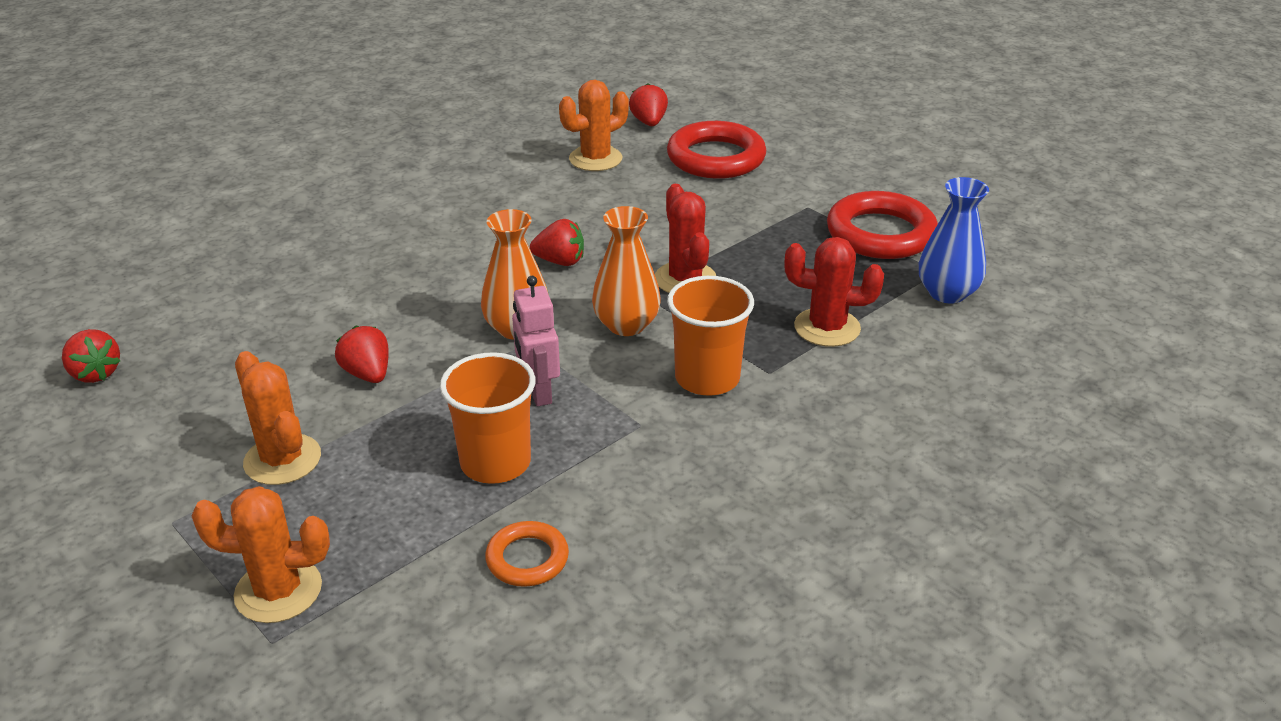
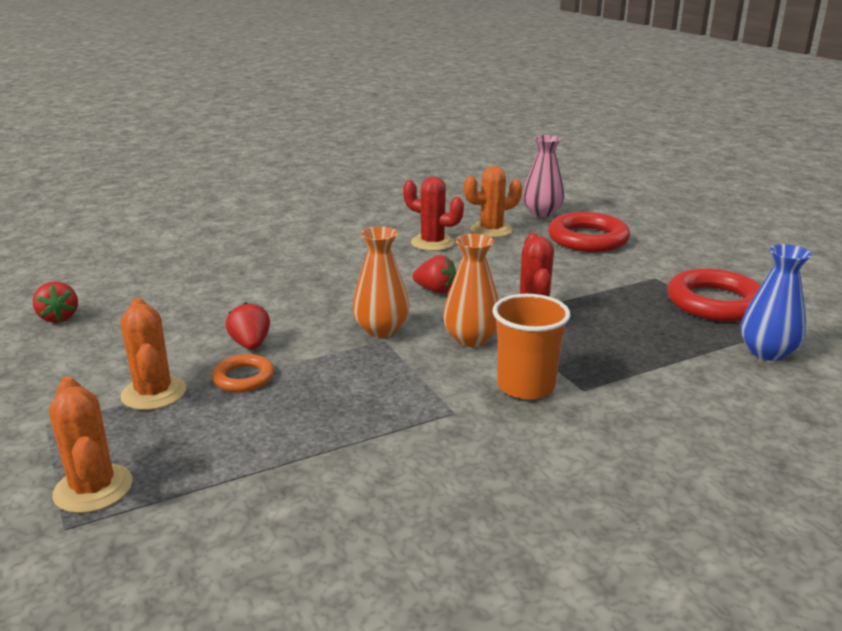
camera: 15 degrees right, 10 degrees down
orange cactus [191,486,330,623] -> orange cactus turned 45 degrees clockwise [49,377,133,513]
orange cup [440,352,535,484] -> none
orange ring [485,521,569,587] -> orange ring moved to [212,354,274,392]
pink robot [512,276,560,406] -> none
red strawberry [629,83,668,126] -> pink vase [523,135,565,217]
red cactus [784,237,884,347] -> red cactus moved to [403,177,464,251]

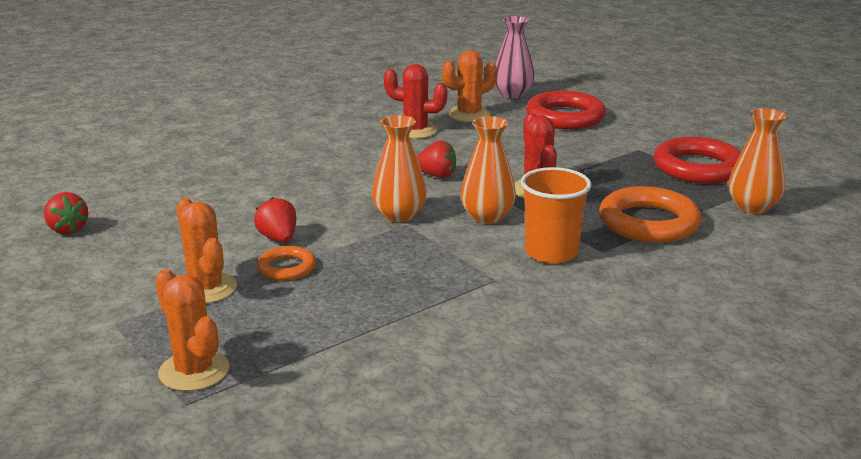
camera: 10 degrees left, 0 degrees up
blue vase [741,244,812,361] -> orange vase [729,108,786,214]
none -> orange ring [599,186,701,243]

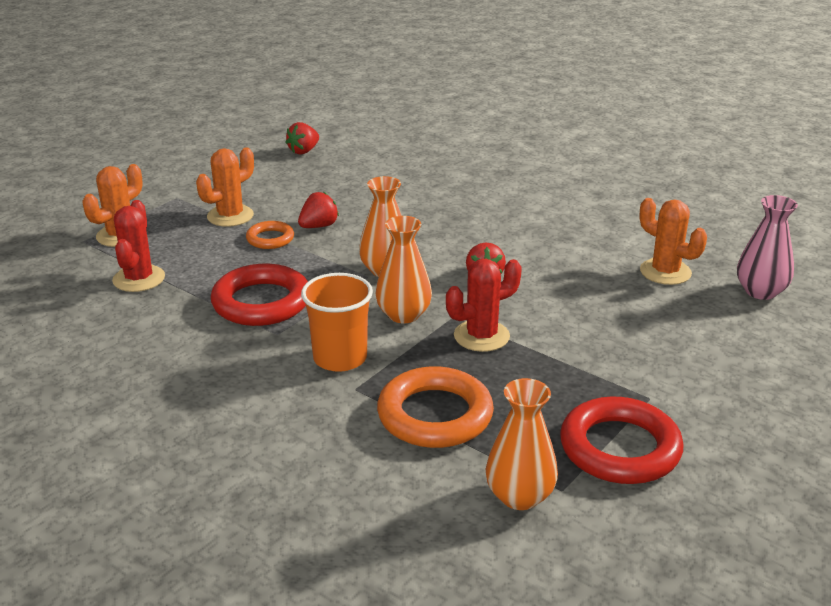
camera: 75 degrees right, 5 degrees up
red cactus [384,64,448,139] -> red cactus moved to [112,200,165,292]
red ring [526,91,606,129] -> red ring moved to [211,264,308,326]

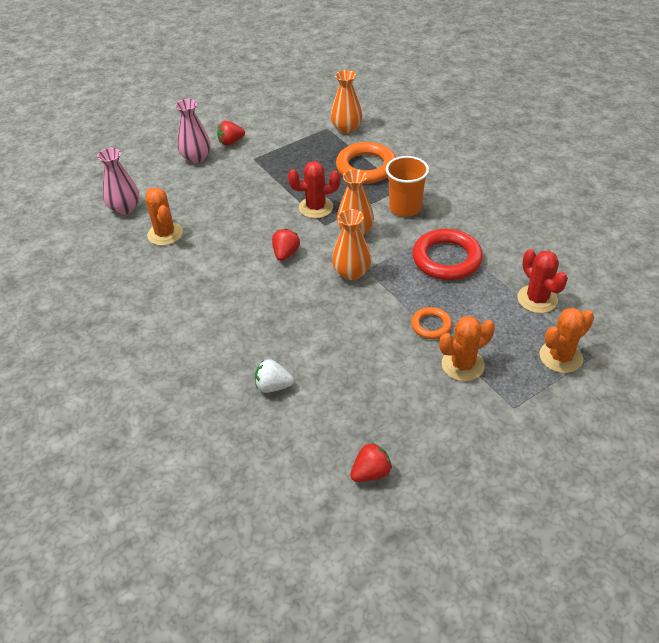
camera: 160 degrees left, 15 degrees up
red cactus [112,200,165,292] -> red cactus turned 45 degrees counterclockwise [517,249,568,313]
red strawberry [298,192,339,228] -> red strawberry moved to [217,121,245,146]
red ring [560,396,684,484] -> none
none -> pink vase [175,99,211,163]
none -> white strawberry [255,359,294,393]

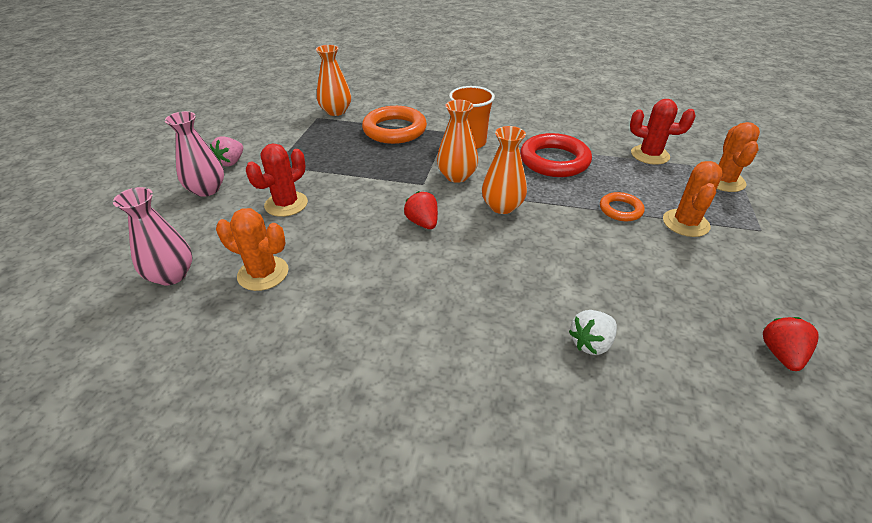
camera: 45 degrees left, 5 degrees down
red strawberry [217,121,245,146] -> pink strawberry [210,136,243,167]
red cactus [288,161,340,218] -> red cactus moved to [246,143,308,217]

